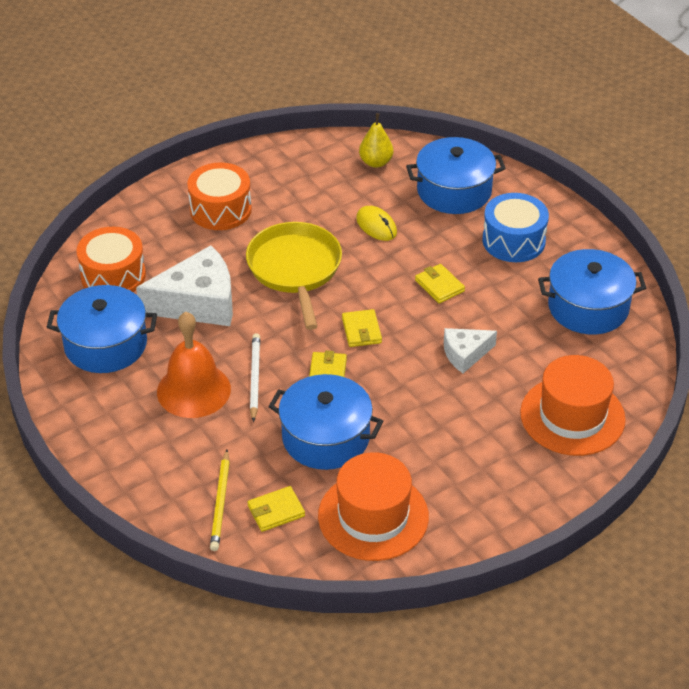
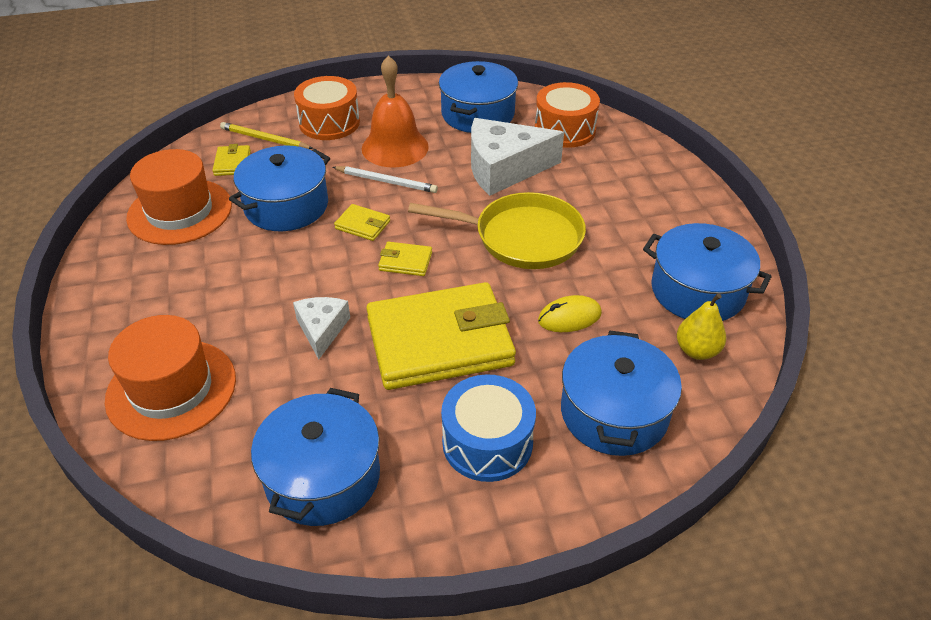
camera: 110 degrees right, 0 degrees up
white cheese [136,245,233,326] -> white cheese turned 75 degrees clockwise [471,118,564,196]
orange drum [187,162,252,230] -> orange drum moved to [294,76,360,140]
yellow wallet [415,264,465,304] -> yellow wallet [366,282,516,390], size x2.50
none -> blue pot [643,223,772,321]

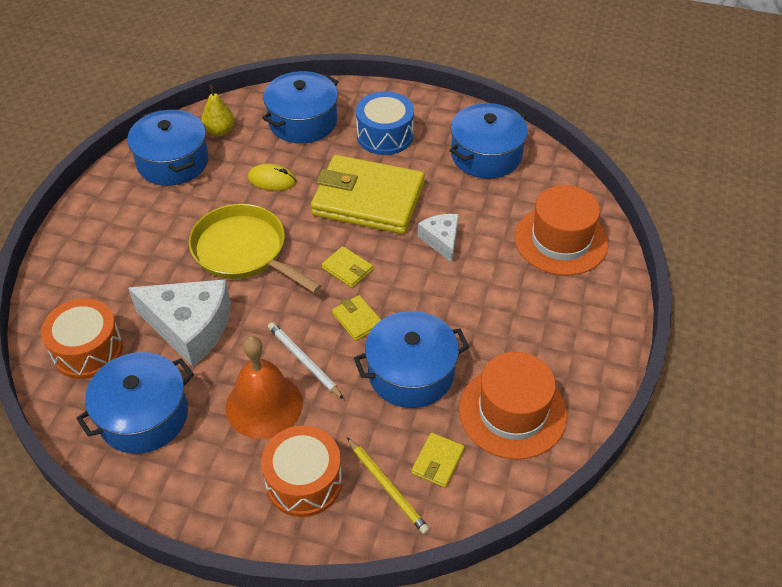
camera: 150 degrees left, 5 degrees up
white cheese [293,297,350,359] -> white cheese turned 135 degrees clockwise [418,214,459,263]

